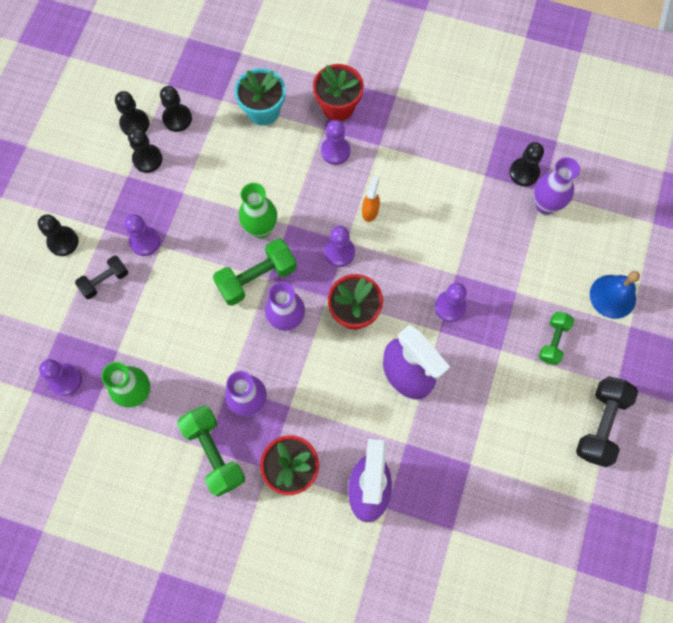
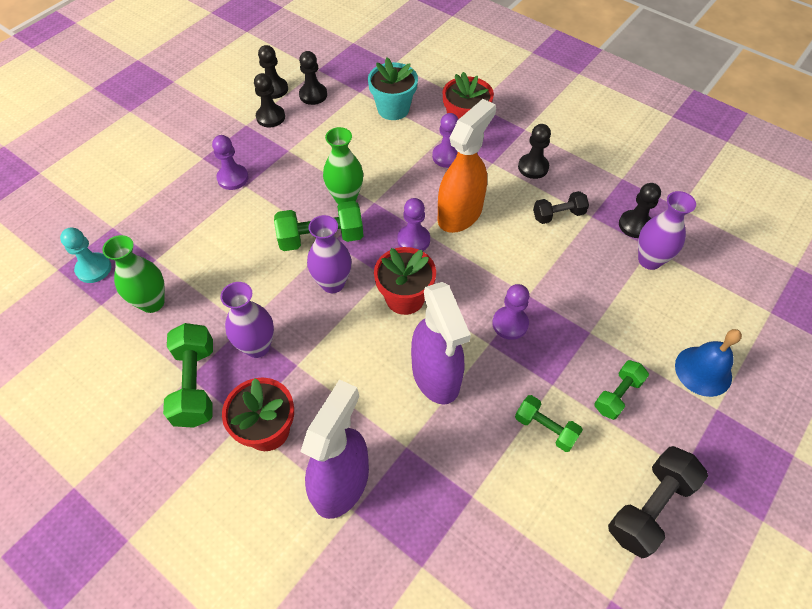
camera: 20 degrees right, 15 degrees down
black pawn [38,214,79,256] -> black pawn moved to [518,124,551,179]
purple pawn [39,359,82,396] -> turquoise pawn [60,228,111,283]
black dumbbell [75,256,128,299] -> black dumbbell moved to [533,191,589,224]
orange spray bottle [362,176,380,222] -> orange spray bottle [438,99,496,233], size x2.24
none -> green dumbbell [515,395,583,452]

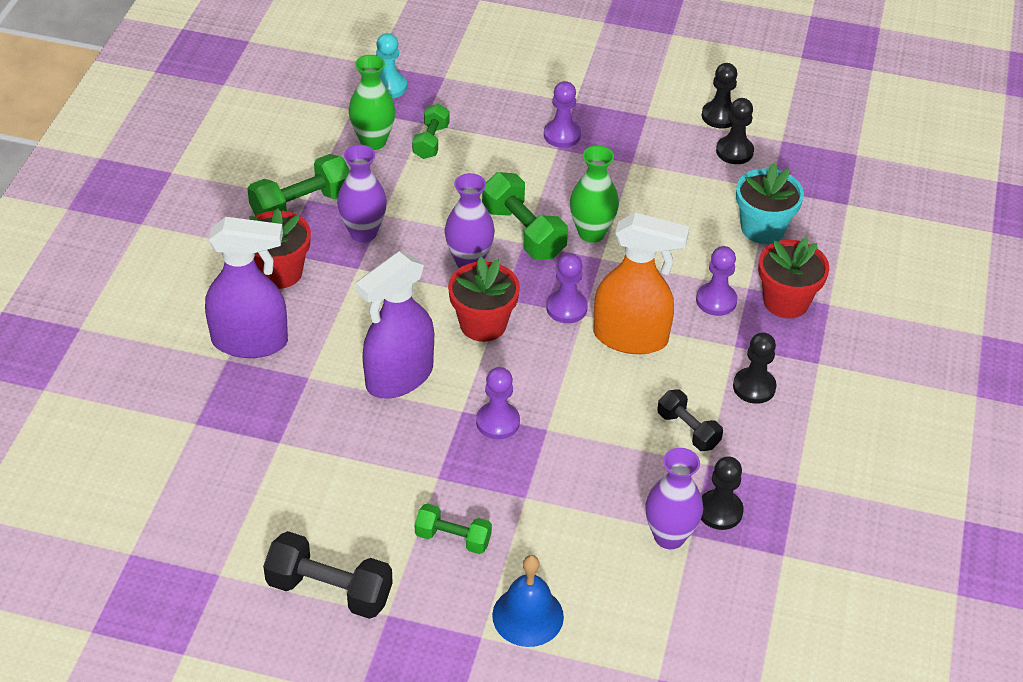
camera: 65 degrees right, 10 degrees down
black pawn [254,73,285,127] -> none
green dumbbell [515,395,583,452] -> green dumbbell moved to [412,104,450,159]

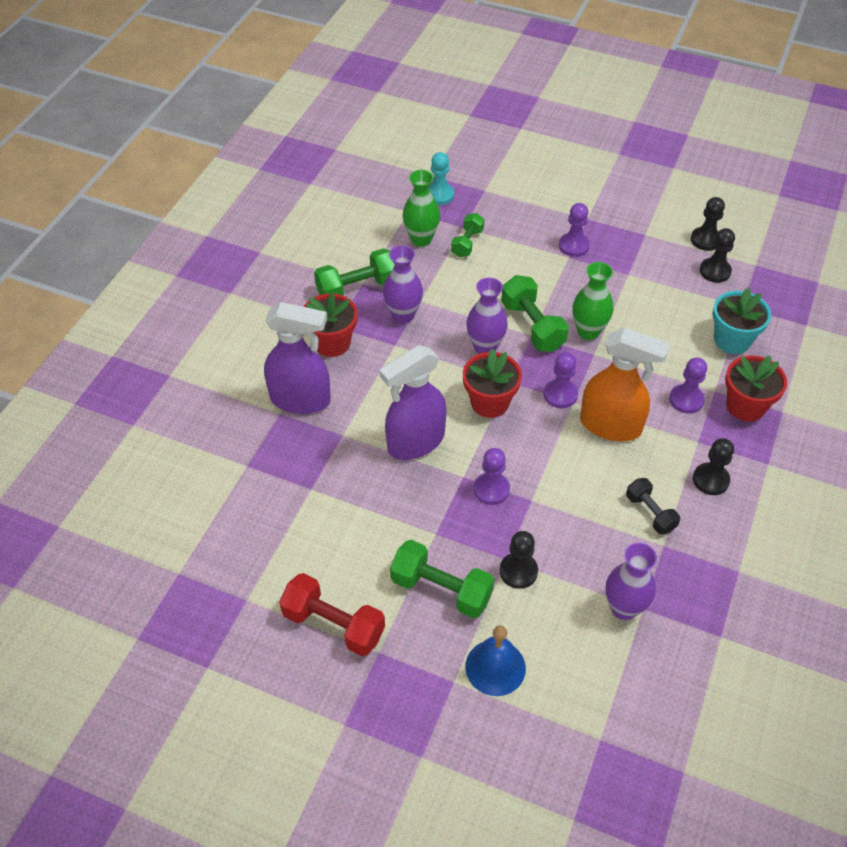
camera: 10 degrees right, 5 degrees up
black dumbbell [263,531,393,619] -> red dumbbell [279,573,385,656]
green dumbbell [415,503,492,554] -> green dumbbell [390,540,494,618], size x1.61
black pawn [701,456,744,530] -> black pawn moved to [500,531,538,589]

